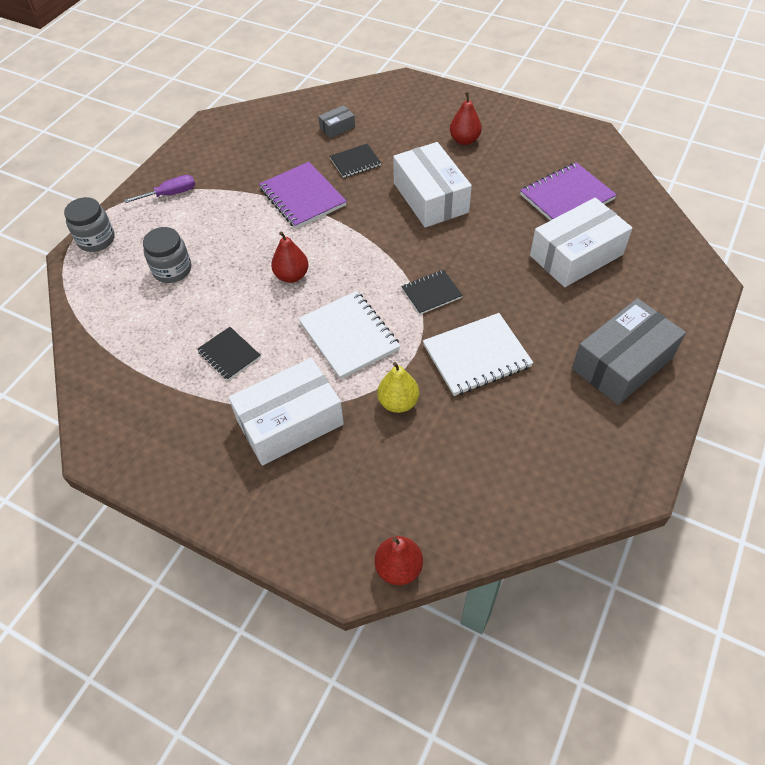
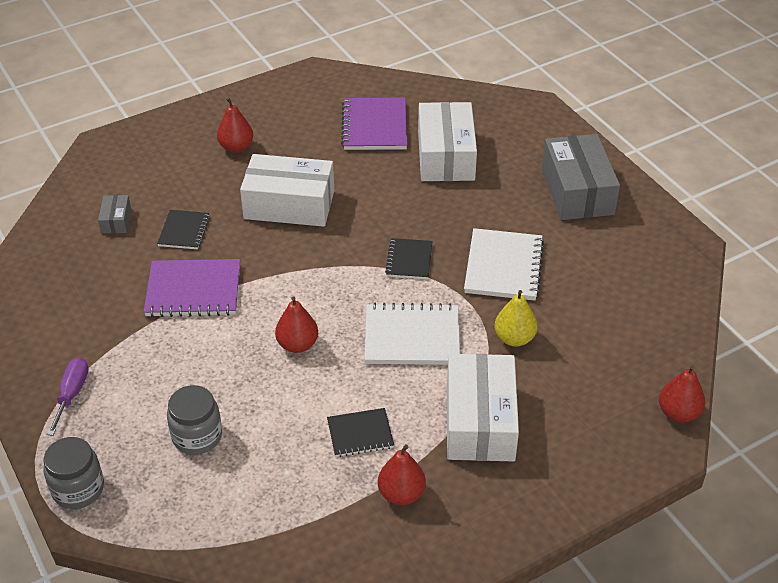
camera: 60 degrees left, 10 degrees down
none -> red pear [378,444,426,505]

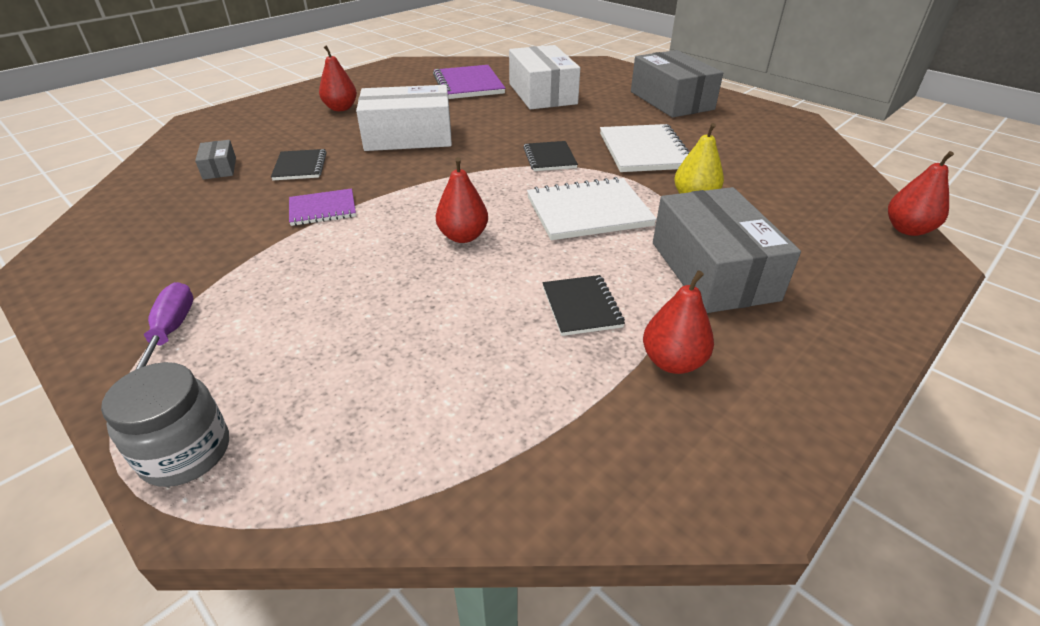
camera: 15 degrees left, 5 degrees down
purple notebook [144,259,240,317] -> purple notebook [289,188,356,226], size x0.59
grey jar [167,385,222,455] -> none
black notebook [327,408,394,457] -> black notebook turned 75 degrees counterclockwise [542,275,625,336]
white box [447,354,519,462] -> grey box [653,187,801,313]

